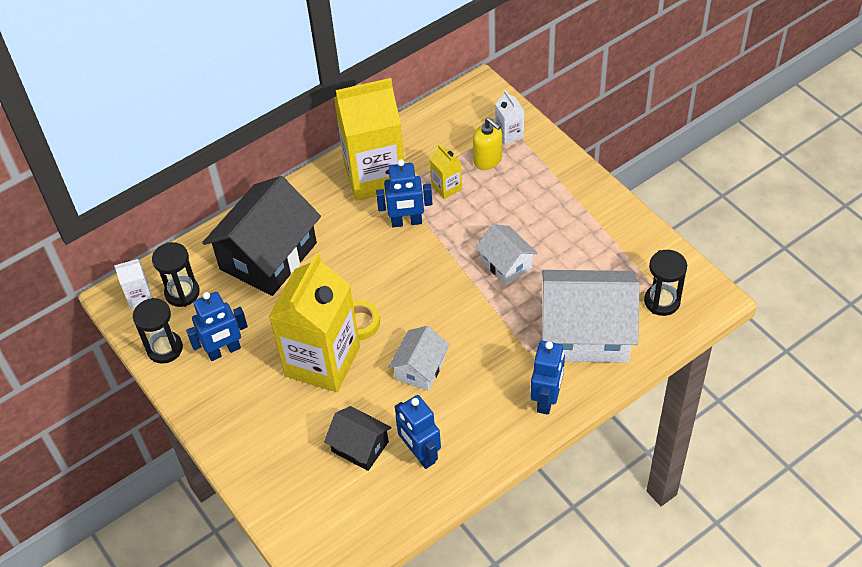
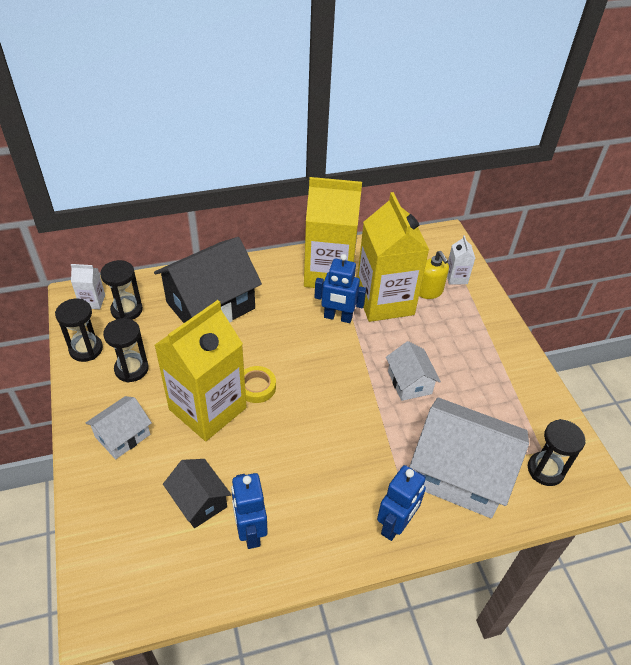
camera: 15 degrees right, 5 degrees down
blue robot [186,292,248,361] -> black hourglass [103,318,149,383]
white house [389,326,450,391] -> white house moved to [86,396,152,459]
yellow carton [430,144,462,199] -> yellow carton [357,192,429,322], size x2.38

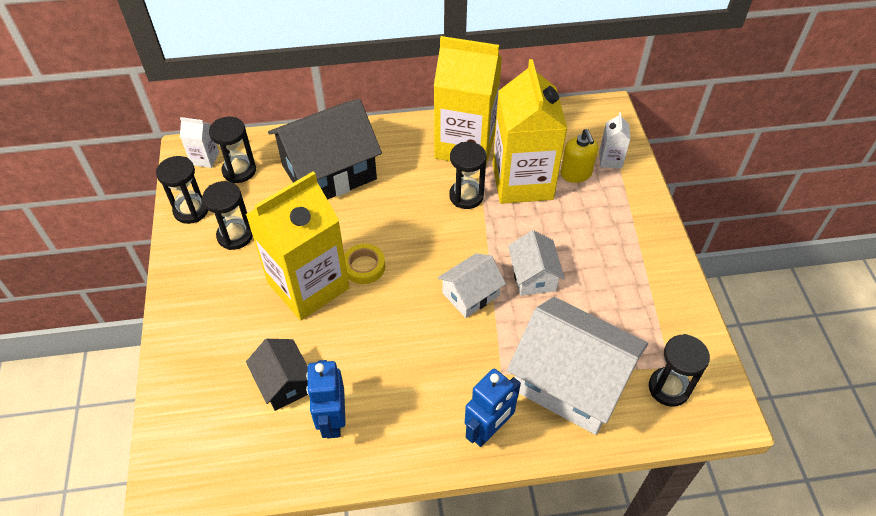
camera: 10 degrees right, 5 degrees up
white house [86,396,152,459] -> white house moved to [438,253,506,318]
blue robot [314,254,366,323] -> black hourglass [449,142,487,209]

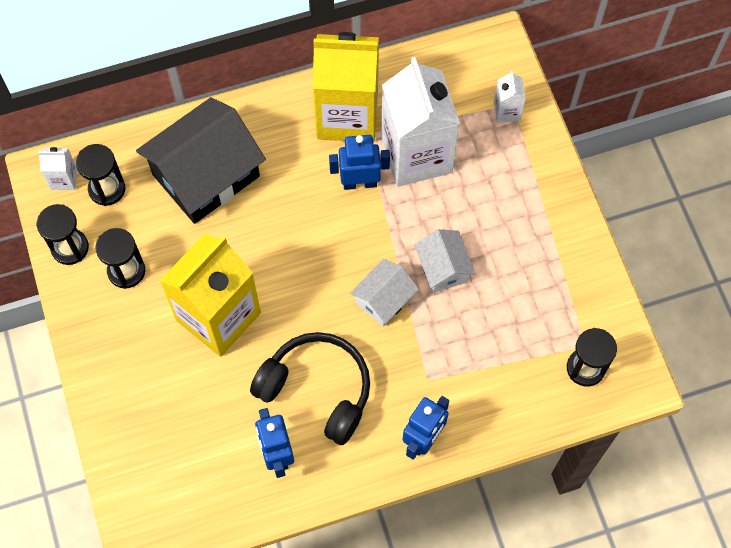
camera: 10 degrees left, 15 degrees up
black house [246,339,308,411] -> none
yellow tape [344,244,385,284] -> none
black hourglass [449,142,487,209] -> blue robot [329,135,390,190]
yellow carton [493,59,568,204] -> white carton [381,57,460,187]
white house [507,297,648,435] -> none
yellow soap dispenser [560,129,598,183] -> none
none -> black headphones [250,332,370,445]

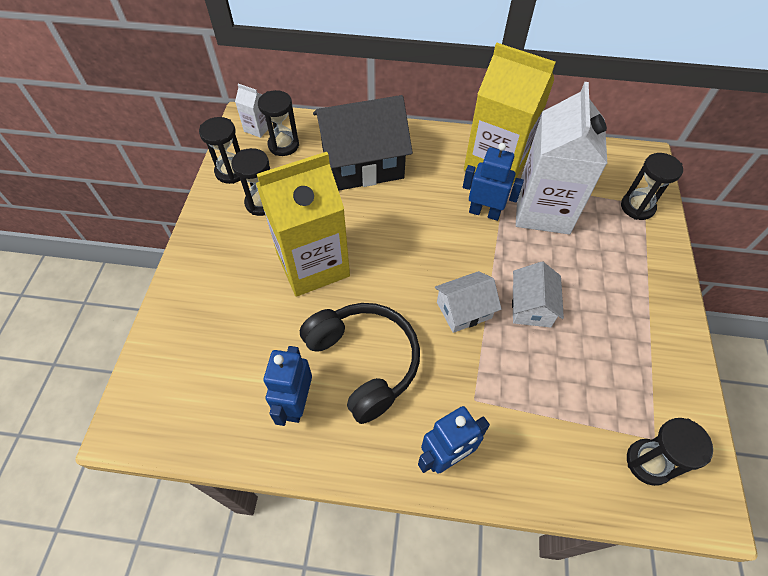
camera: 25 degrees right, 10 degrees down
white carton [494,71,526,123] -> black hourglass [621,153,683,220]

